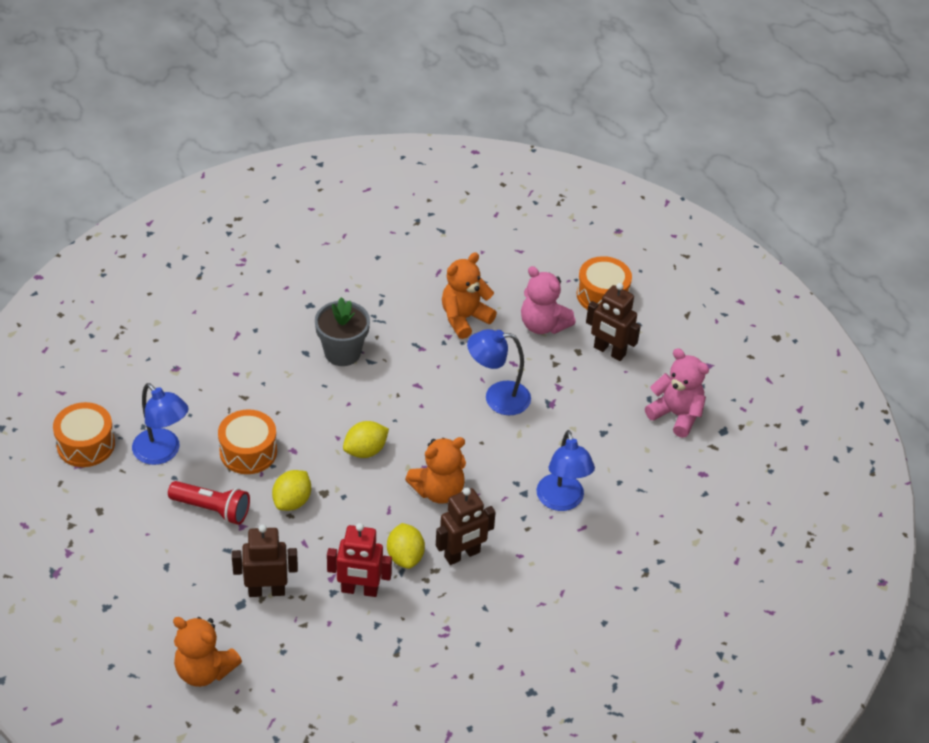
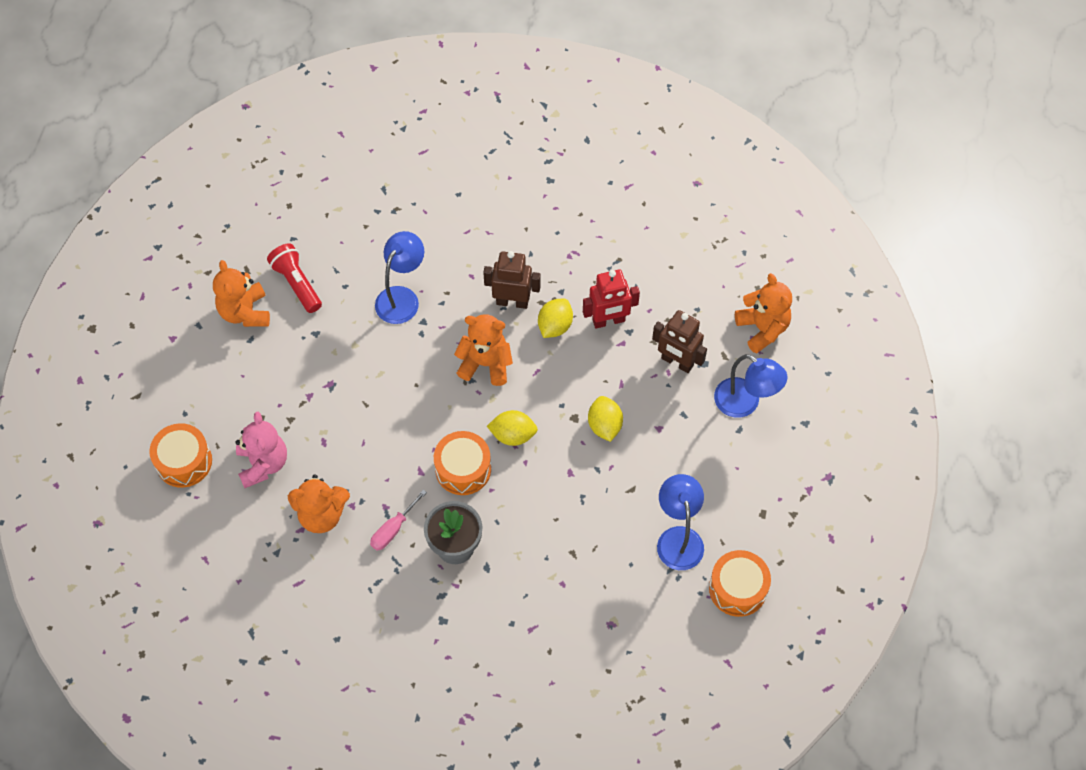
camera: 140 degrees left, 15 degrees up
red flashlight [168,481,250,525] -> red flashlight moved to [267,243,322,313]
orange drum [218,409,277,474] -> orange drum moved to [434,431,491,495]
yellow lemon [272,470,311,511] -> yellow lemon turned 75 degrees counterclockwise [588,396,623,442]
red robot [327,523,392,597] -> red robot turned 120 degrees clockwise [583,269,640,329]
blue lamp [467,329,531,415] -> blue lamp moved to [714,354,787,418]
brown robot [586,283,641,361] -> none
pink teddy bear [645,348,709,438] -> orange teddy bear [213,260,270,327]
none -> pink screwdriver [370,490,427,551]

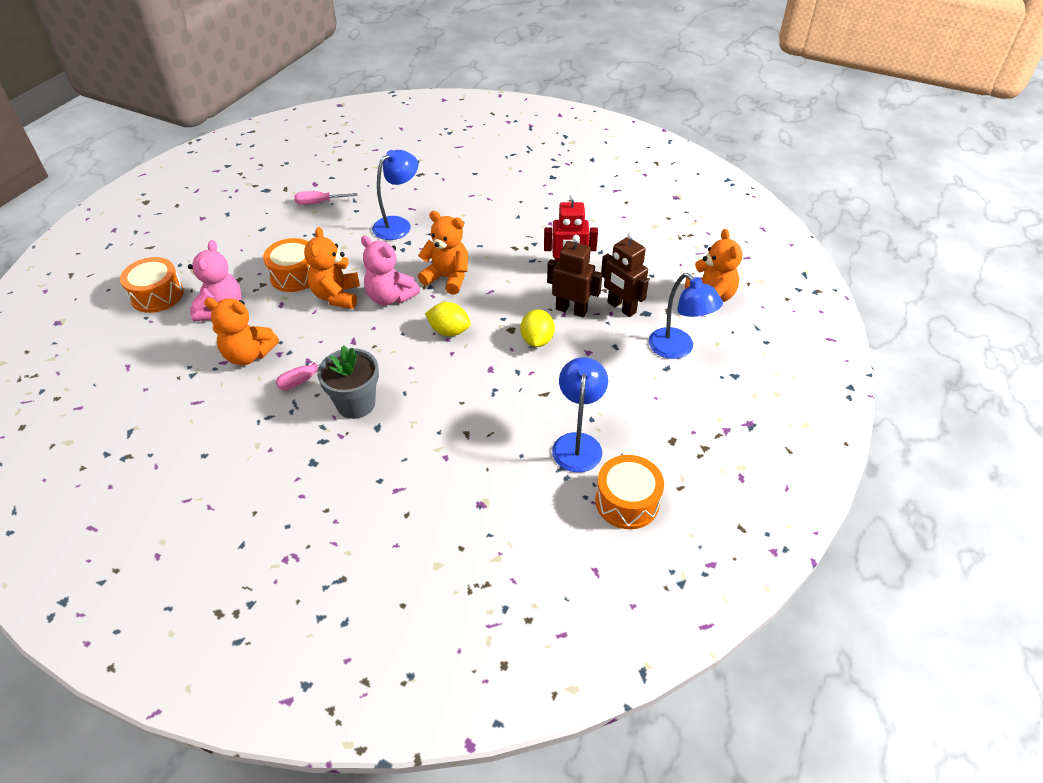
camera: 15 degrees right, 15 degrees down
orange teddy bear [213,260,270,327] -> orange teddy bear moved to [304,227,360,309]
red flashlight [267,243,322,313] -> pink screwdriver [294,191,357,205]
orange drum [434,431,491,495] -> orange drum moved to [263,238,310,292]
brown robot [483,251,541,309] -> brown robot moved to [547,235,603,317]
yellow lemon [538,299,573,338] -> none
none -> pink teddy bear [361,236,420,305]

